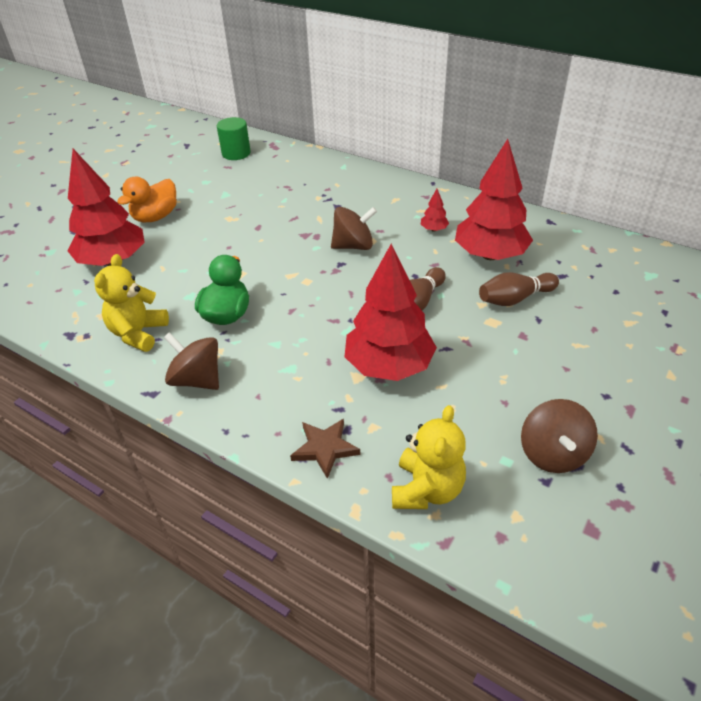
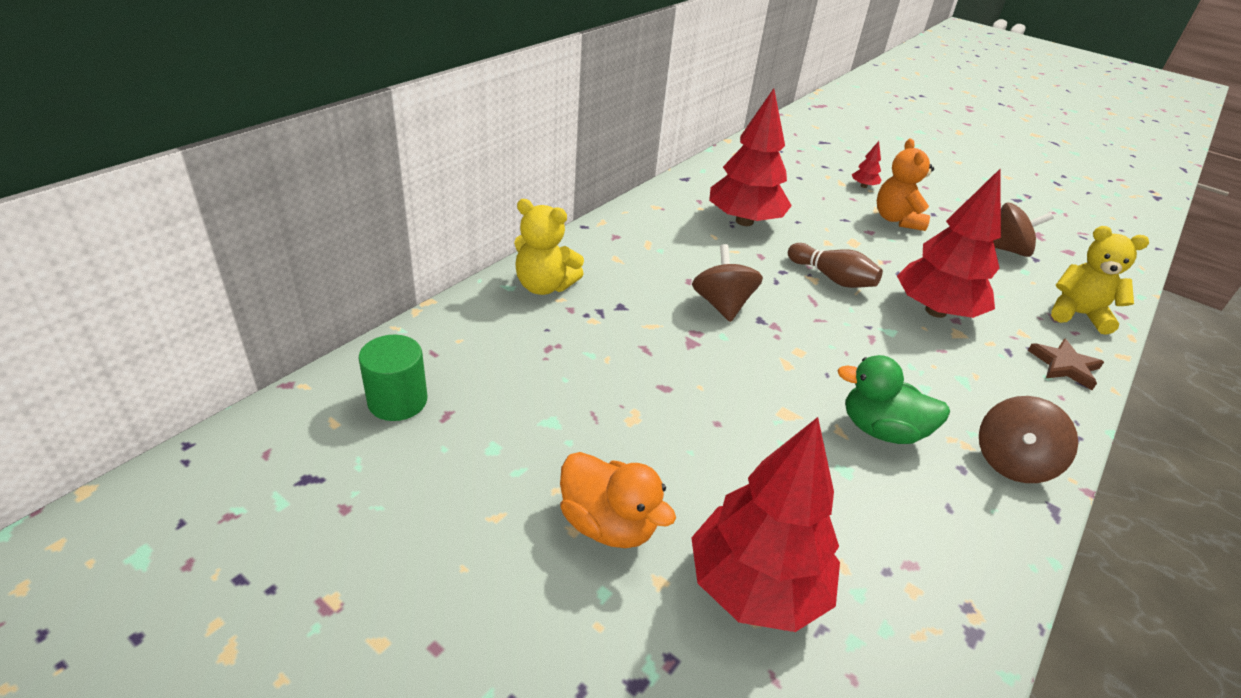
camera: 90 degrees left, 5 degrees down
yellow teddy bear [94,254,169,352] -> yellow teddy bear moved to [514,199,584,295]
red tree [421,189,449,232] -> red tree moved to [852,141,881,188]
brown bowling pin [479,272,559,306] -> none
none -> orange teddy bear [877,138,934,231]

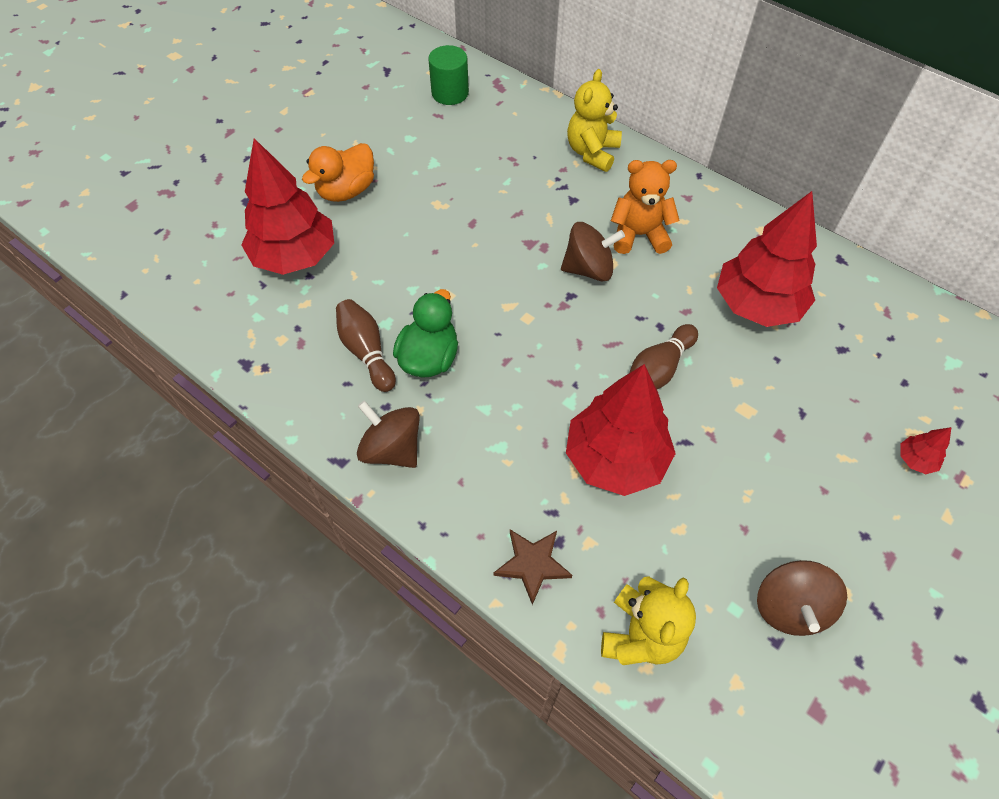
camera: 95 degrees right, 20 degrees up
orange teddy bear [877,138,934,231] -> orange teddy bear moved to [611,160,680,254]
none -> brown bowling pin [336,299,396,392]

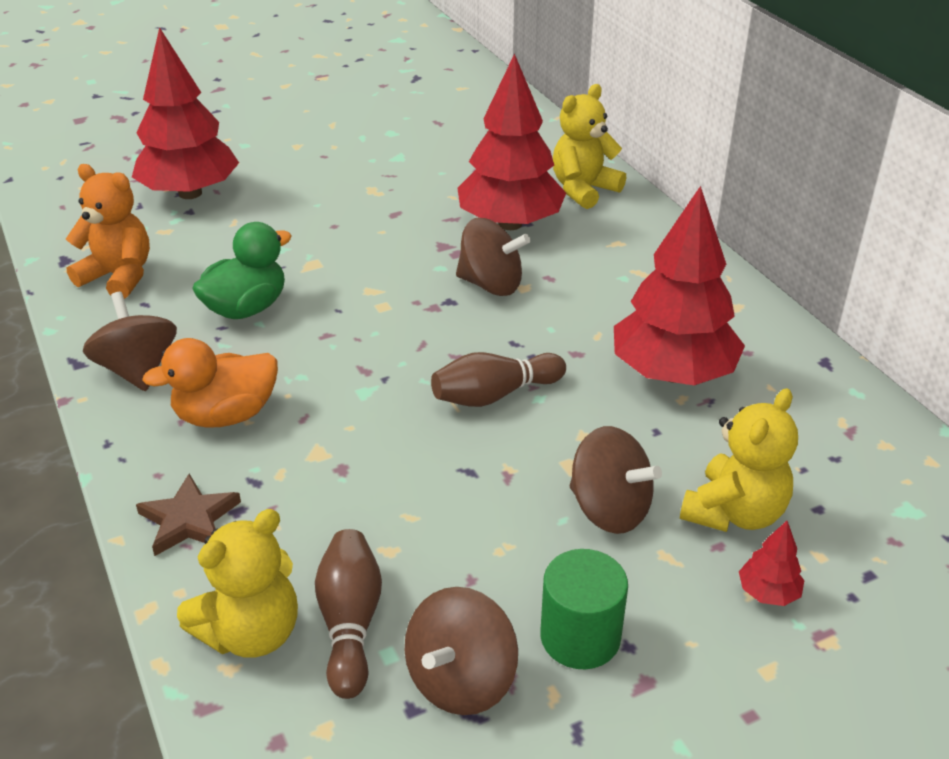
camera: 25 degrees right, 20 degrees down
orange duck [302,143,374,202] -> orange duck moved to [142,338,278,428]
brown bowling pin [336,299,396,392] -> brown bowling pin moved to [315,529,382,699]
green cylinder [428,45,469,105] -> green cylinder moved to [540,549,628,669]
red tree [566,364,676,496] -> red tree moved to [457,53,566,230]
orange teddy bear [611,160,680,254] -> orange teddy bear moved to [66,164,150,299]
none -> brown spinning top [570,426,662,534]
none -> yellow teddy bear [680,388,798,532]

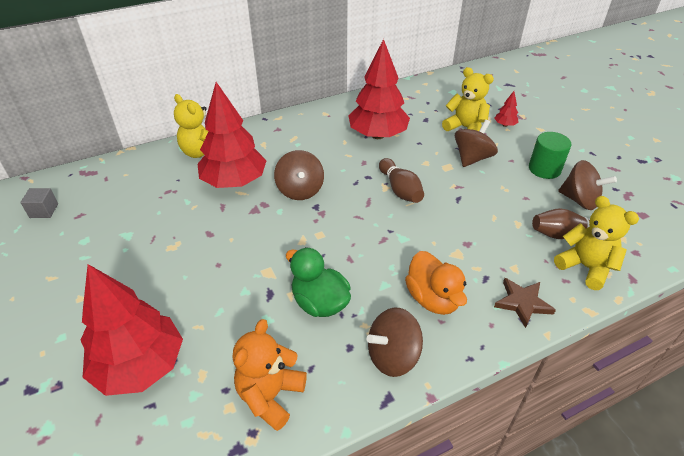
camera: 90 degrees left, 5 degrees up
brown spinning top [456,218,531,296] -> brown spinning top turned 150 degrees clockwise [274,150,324,200]
none -> grey cube [20,188,58,218]

